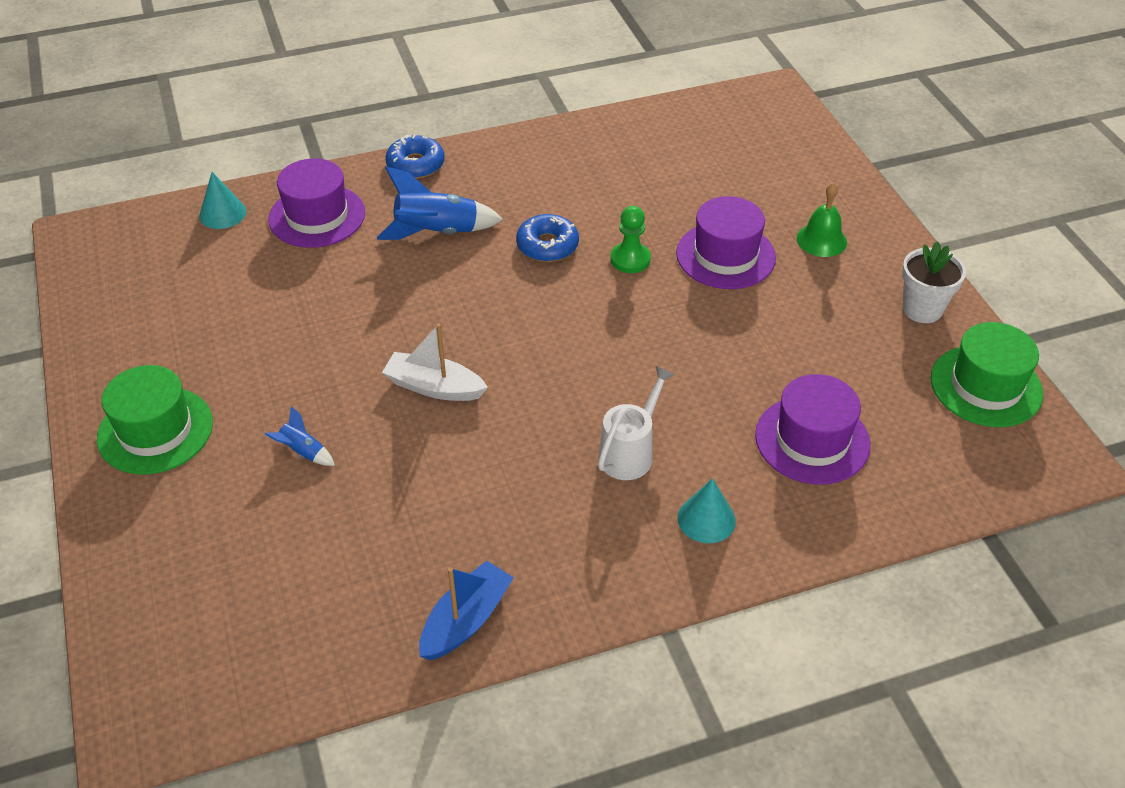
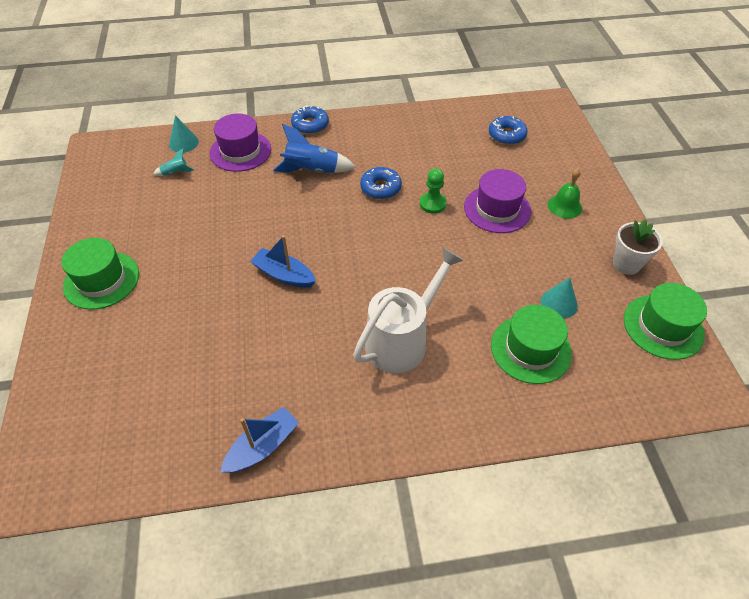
camera: 10 degrees right, 5 degrees up
blue rocket [265,406,335,466] -> none
white boat [382,323,488,401] -> blue boat [250,235,316,288]
white watering can [598,366,675,480] -> white watering can [353,247,464,373], size x1.63
turquoise cone [677,478,736,543] -> turquoise cone moved to [541,277,578,318]
purple hat [755,374,871,484] -> green hat [491,305,572,384]
none -> turquoise rocket [153,148,195,176]
none -> blue donut [489,116,527,145]

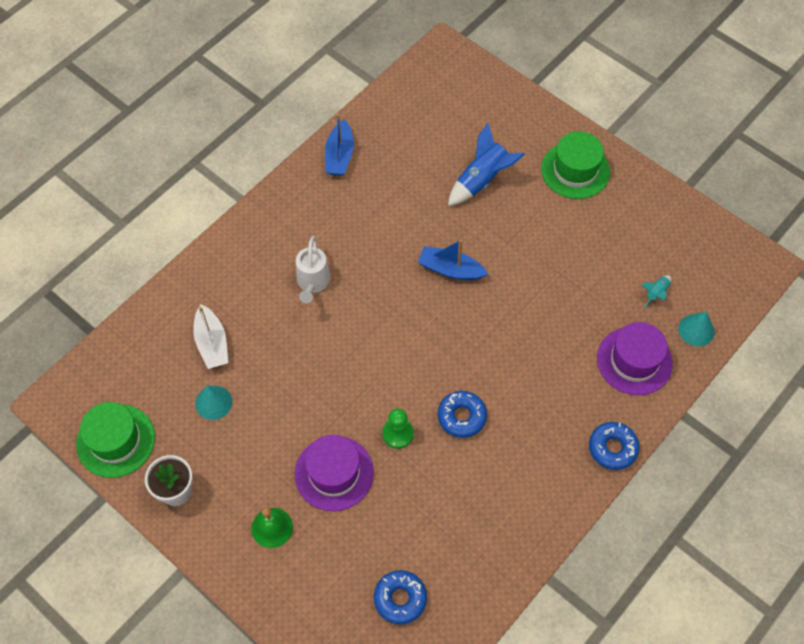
camera: 140 degrees right, 10 degrees up
blue boat [250,235,316,288] -> blue boat turned 150 degrees counterclockwise [418,240,488,280]
blue rocket [273,124,356,173] -> blue rocket moved to [448,123,525,206]
white watering can [353,247,464,373] -> white watering can [296,236,330,304], size x0.61
green hat [491,305,572,384] -> white boat [193,304,228,369]

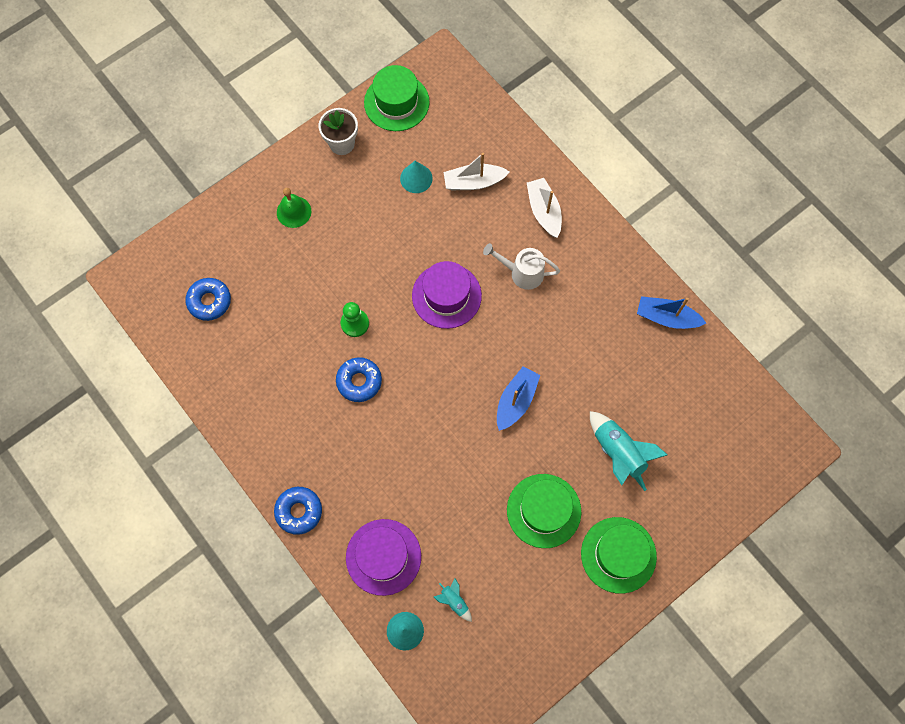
camera: 100 degrees right, 10 degrees up
purple hat [295,435,374,511] -> purple hat moved to [412,261,482,329]
blue rocket [448,123,525,206] -> turquoise rocket [590,411,668,491]
none -> green hat [507,474,581,548]
none -> white boat [527,178,562,238]

